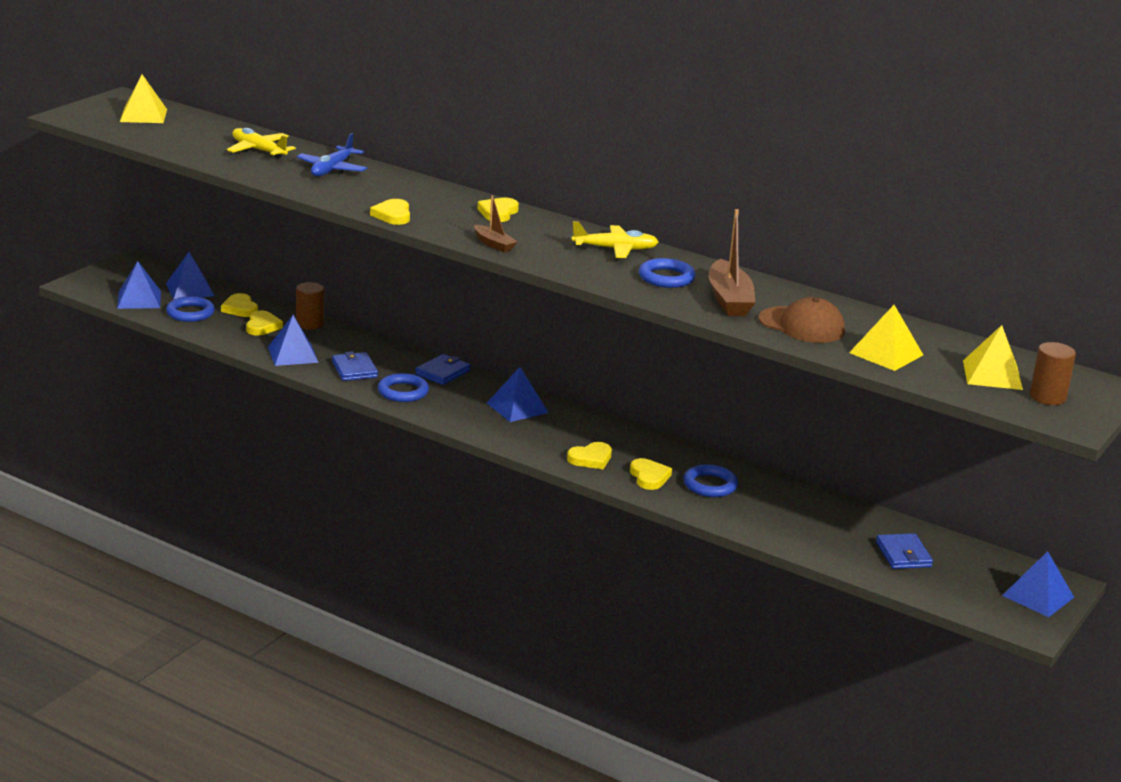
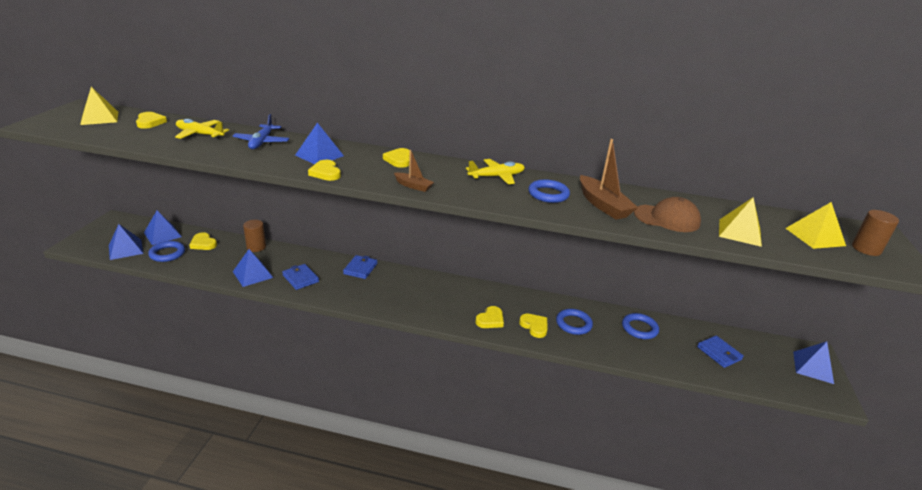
camera: 20 degrees left, 5 degrees up
yellow heart [246,310,283,336] -> yellow heart moved to [136,112,167,129]
blue ring [378,373,429,402] -> blue ring moved to [622,313,659,339]
blue pyramid [487,367,549,422] -> blue pyramid moved to [295,123,344,164]

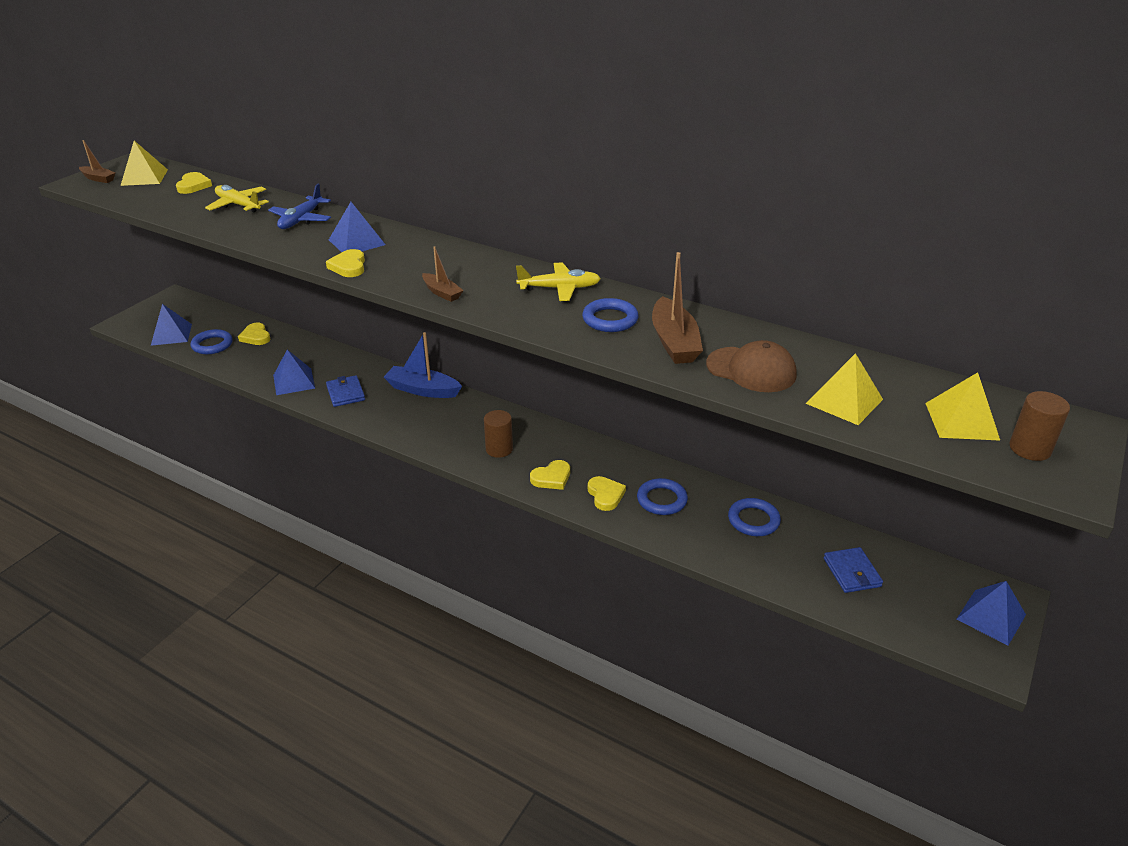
camera: 20 degrees right, 5 degrees up
blue pyramid [144,211,182,245] -> none
brown cylinder [243,220,266,252] -> brown cylinder moved to [484,410,513,458]
blue wallet [343,255,377,279] -> blue boat [384,332,462,398]
yellow heart [383,148,410,168] -> none
none -> brown boat [79,140,115,183]

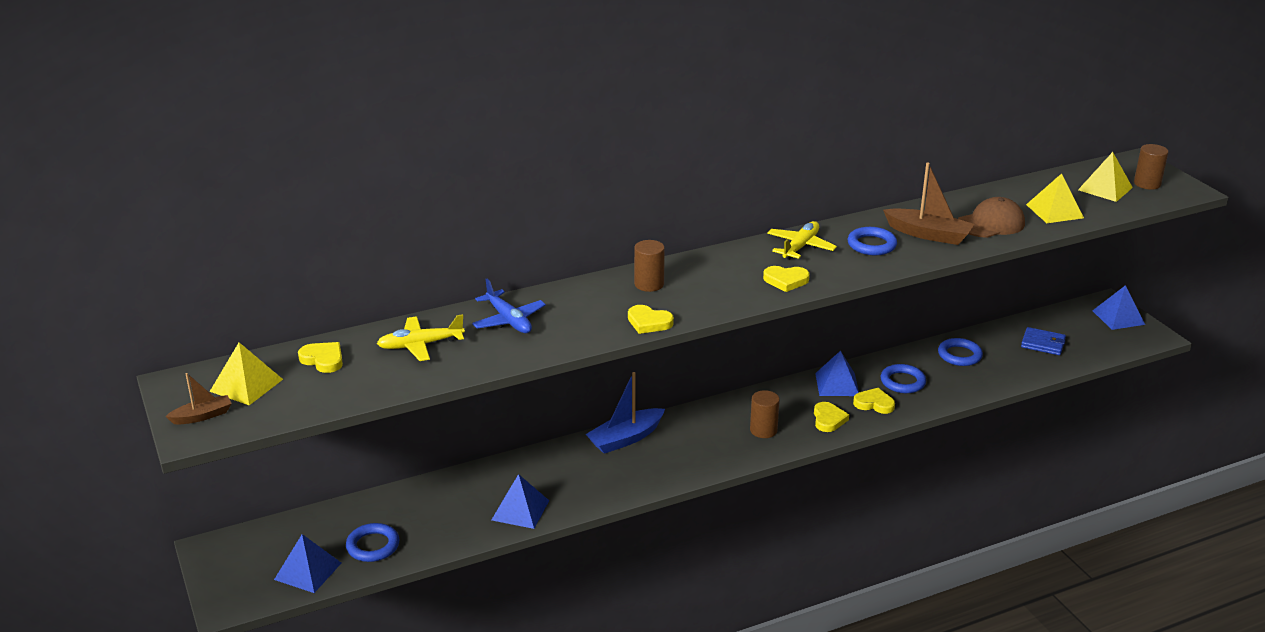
camera: 55 degrees left, 5 degrees down
yellow heart [238,323,270,345] -> yellow heart moved to [763,266,810,292]
blue wallet [326,375,365,407] -> none
blue pyramid [329,202,386,252] -> blue pyramid moved to [815,351,859,396]
brown boat [422,246,464,302] -> none
none -> brown cylinder [634,240,665,292]

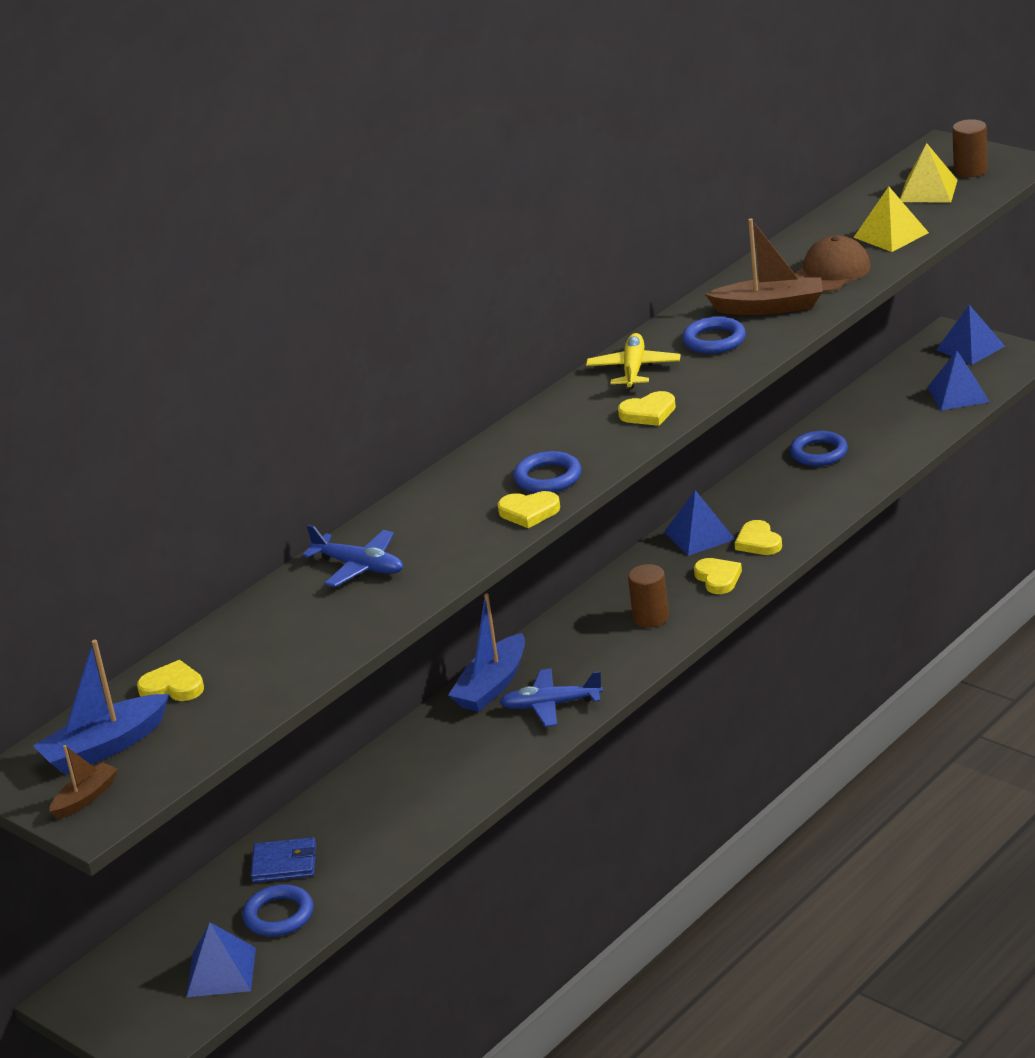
camera: 20 degrees left, 0 degrees up
yellow pyramid [210,342,283,405] -> blue boat [33,640,169,774]
yellow plane [377,314,465,361] -> none
blue pyramid [492,474,549,529] -> blue pyramid moved to [928,351,989,410]
brown cylinder [634,240,665,292] -> none
yellow heart [853,388,895,414] -> yellow heart turned 105 degrees counterclockwise [735,520,782,555]
blue ring [881,364,926,393] -> blue ring moved to [513,451,581,493]
blue wallet [1021,327,1066,355] -> blue wallet moved to [251,837,316,883]
none -> blue plane [500,668,603,727]

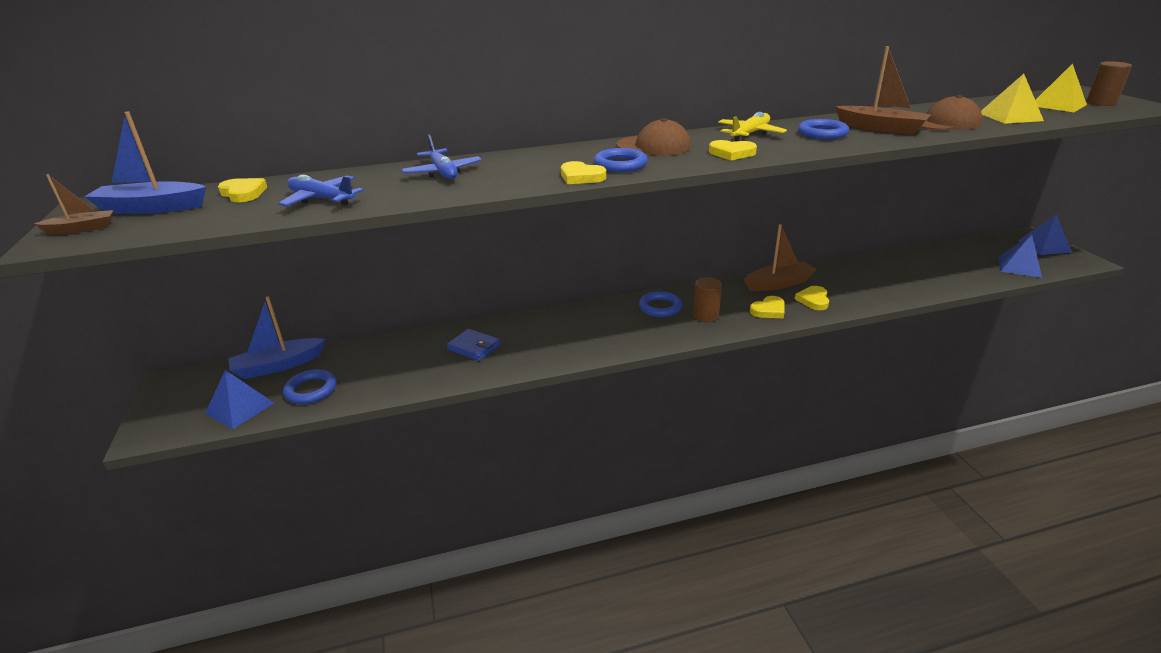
camera: 30 degrees right, 0 degrees up
blue wallet [251,837,316,883] -> blue wallet moved to [447,329,500,361]
blue boat [448,593,525,712] -> blue boat moved to [229,296,325,379]
blue plane [500,668,603,727] -> blue plane moved to [278,175,364,206]
blue pyramid [664,490,735,556] -> brown boat [744,224,817,291]
yellow heart [694,558,742,594] -> yellow heart turned 45 degrees clockwise [750,296,785,318]
blue ring [790,431,848,466] -> blue ring moved to [639,291,682,317]
none -> brown cap [616,118,691,156]

